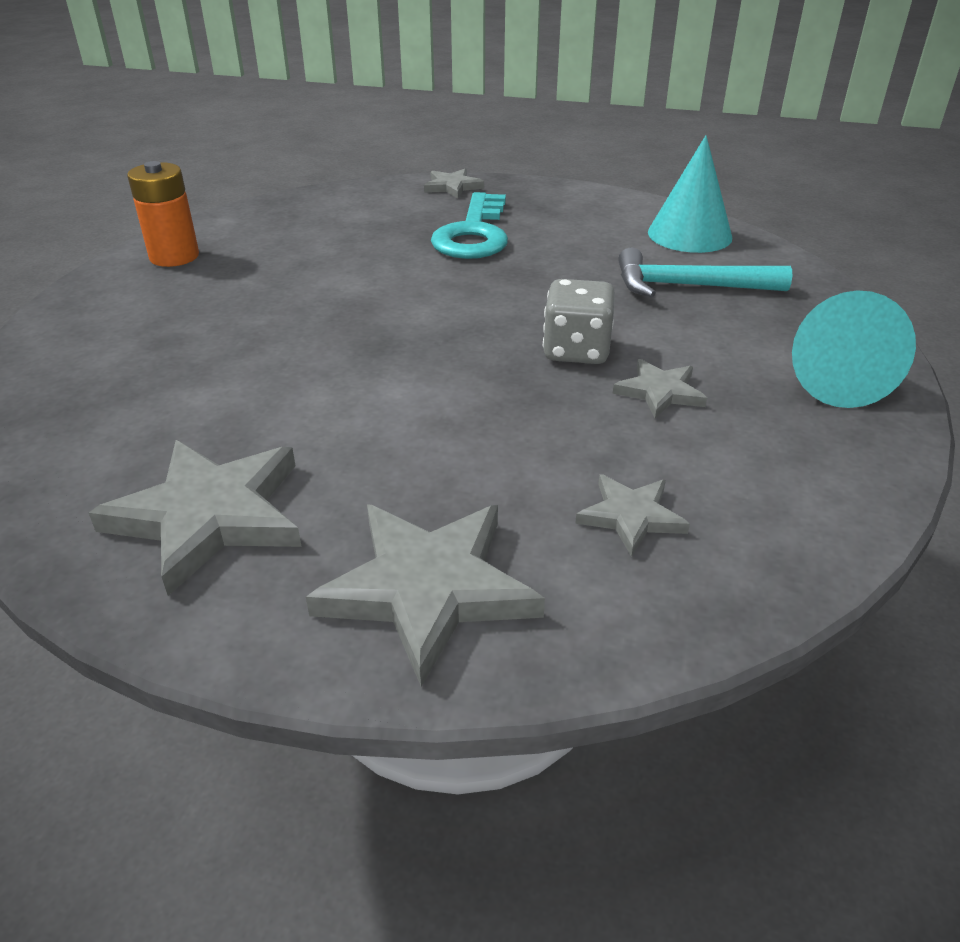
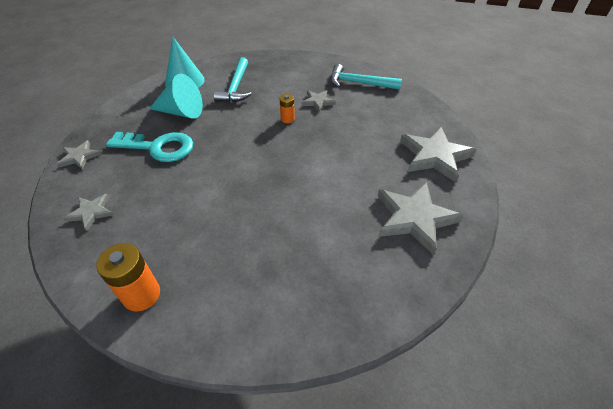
camera: 90 degrees left, 10 degrees up
grey dice [543,279,615,364] -> orange battery [280,94,295,123]
grey star [575,474,690,557] -> grey star moved to [64,194,113,231]
turquoise cone [792,290,916,408] -> turquoise cone moved to [149,74,203,119]
none -> turquoise hammer [330,64,402,90]

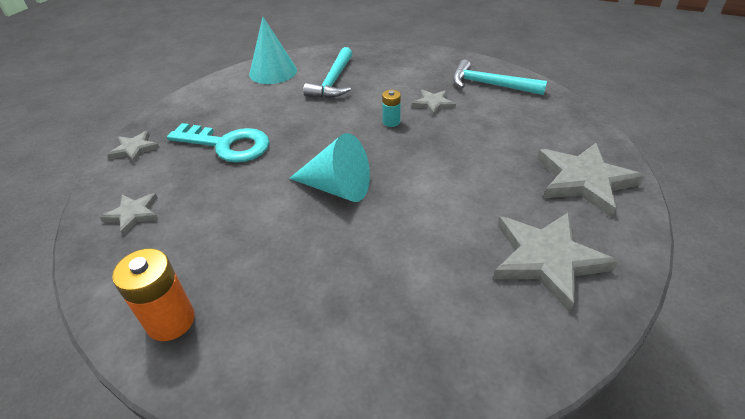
camera: 10 degrees right, 5 degrees down
turquoise cone [149,74,203,119] -> turquoise cone moved to [289,133,370,202]
orange battery [280,94,295,123] -> turquoise battery [382,90,401,127]

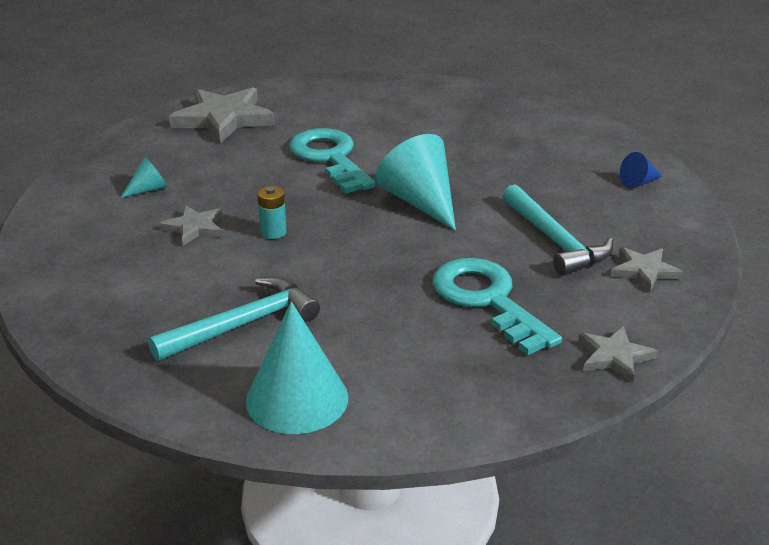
camera: 140 degrees left, 10 degrees down
orange battery [112,248,195,341] -> blue cone [620,152,662,188]
turquoise hammer [453,60,547,95] -> turquoise hammer moved to [502,184,613,276]
grey star [493,212,619,312] -> none
none -> turquoise cone [121,157,168,198]
none -> turquoise key [289,128,376,194]

